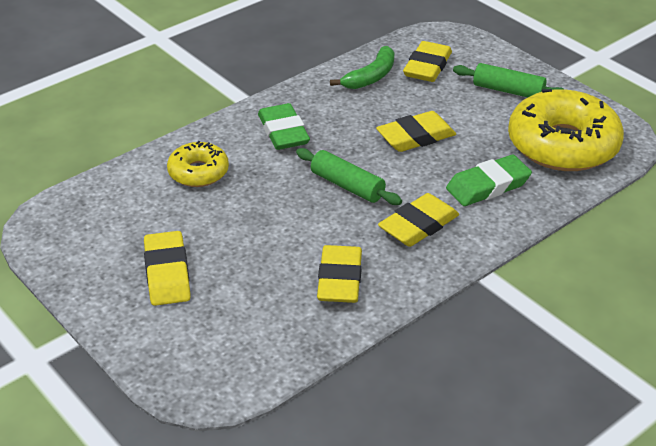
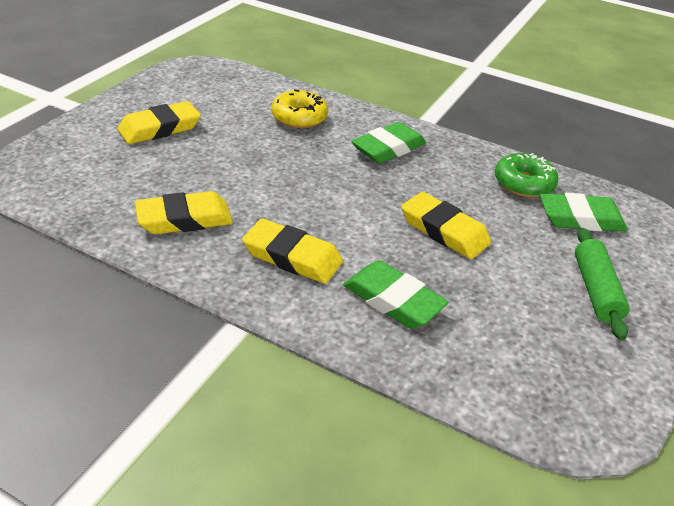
camera: 65 degrees right, 0 degrees up
green rolling pin [296,148,402,205] -> none
green banana [330,46,395,89] -> green donut [495,153,558,197]
yellow eraser [403,41,452,82] -> green eraser [540,193,628,232]
yellow donut [508,89,624,171] -> none

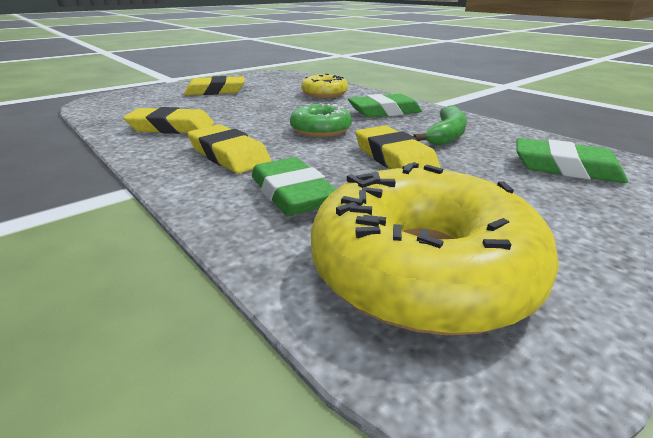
camera: 25 degrees right, 10 degrees down
green donut [495,153,558,197] -> green donut moved to [290,103,352,137]
green rolling pin [575,228,630,340] -> none
none -> yellow donut [311,162,559,335]
none -> green banana [413,105,467,146]

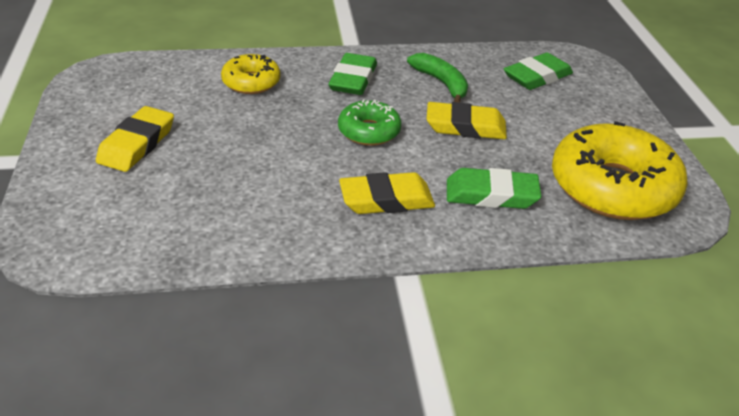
camera: 60 degrees left, 10 degrees up
yellow eraser [123,107,214,134] -> none

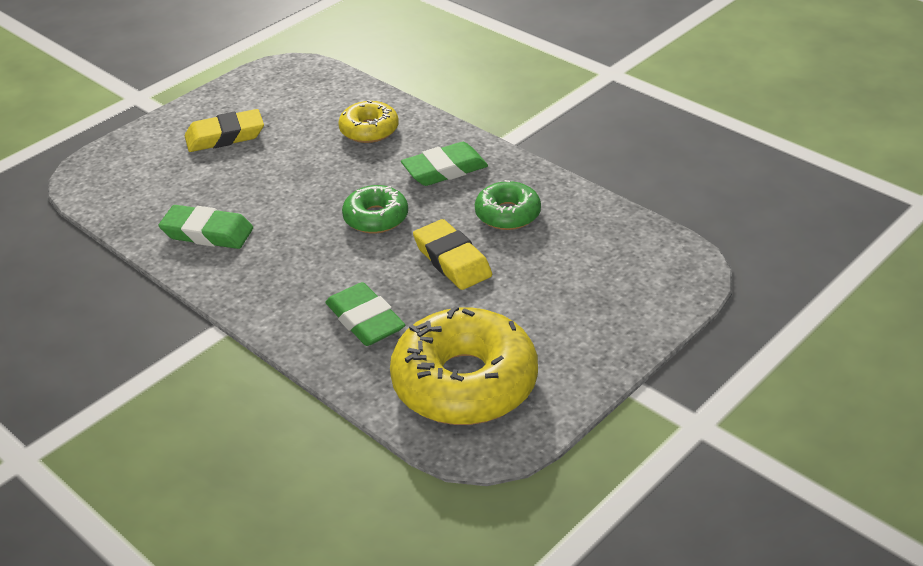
camera: 55 degrees right, 0 degrees up
yellow eraser [339,172,435,214] -> none
green banana [407,53,468,103] -> green donut [475,180,541,230]
green eraser [504,53,573,90] -> green eraser moved to [158,205,253,249]

